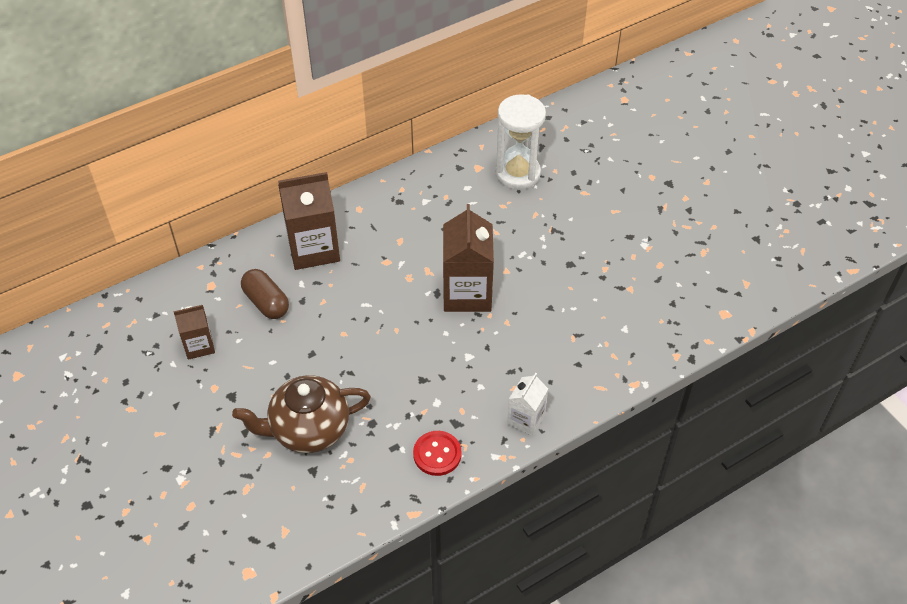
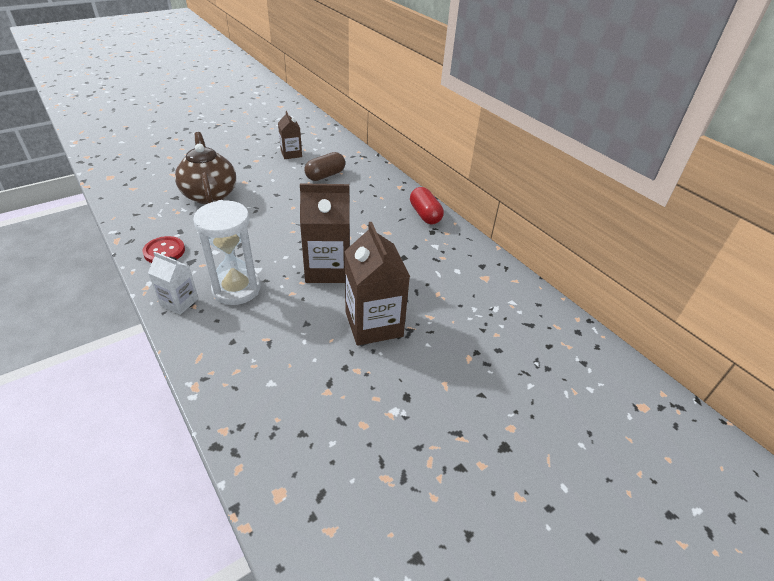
camera: 85 degrees right, 10 degrees down
brown carton [278,172,340,270] -> brown carton moved to [344,222,410,346]
white hourglass [495,94,546,190] -> white hourglass moved to [193,200,261,305]
none -> red capsule [410,187,444,224]

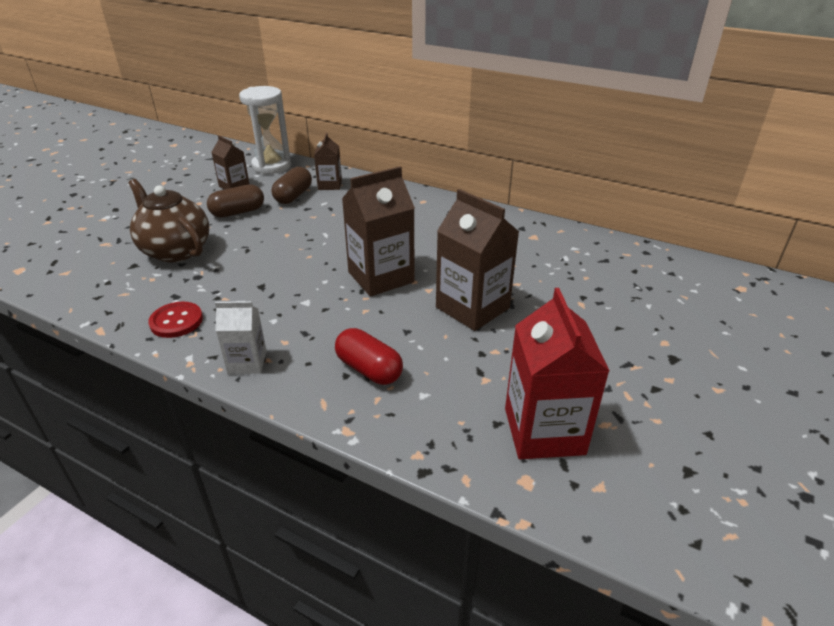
camera: 25 degrees left, 5 degrees down
white hourglass [193,200,261,305] -> white hourglass moved to [239,86,291,174]
red capsule [410,187,444,224] -> red capsule moved to [335,328,403,385]
none -> brown capsule [207,184,264,218]
none -> brown carton [314,133,342,190]
none -> red carton [505,288,610,459]

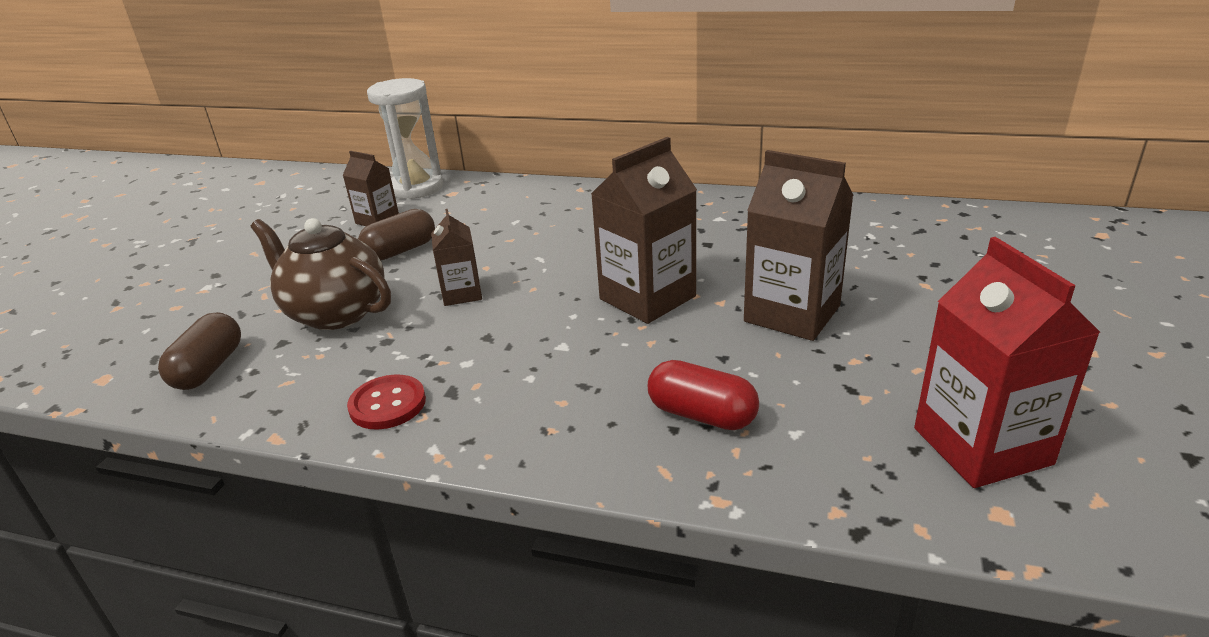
camera: 10 degrees left, 5 degrees down
white carton [215,301,267,374] -> none
brown capsule [272,167,312,204] -> brown capsule moved to [158,312,241,390]
brown carton [314,133,342,190] -> brown carton moved to [431,209,482,306]

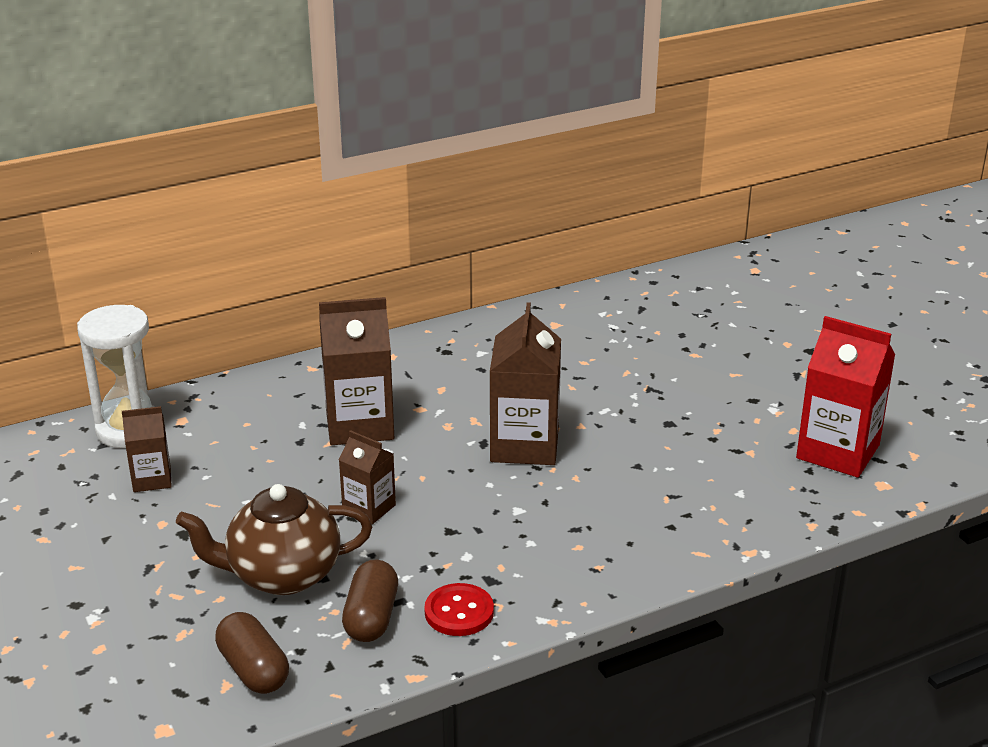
camera: 45 degrees left, 0 degrees up
brown capsule [358,209,435,260] -> brown capsule moved to [342,560,398,642]
red capsule [648,360,759,430] -> none
brown carton [744,150,854,341] -> brown carton moved to [319,297,394,445]

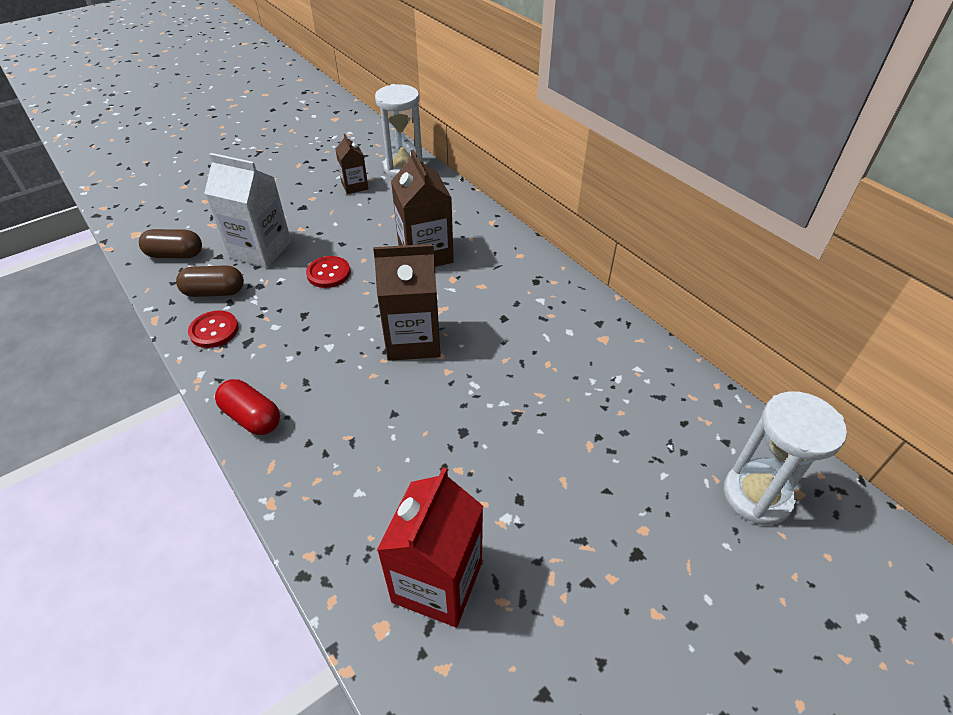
camera: 80 degrees right, 15 degrees up
brown teapot [176,484,372,595] -> white carton [205,153,291,268]
brown capsule [215,612,289,694] -> brown capsule turned 45 degrees clockwise [139,229,202,258]
brown carton [339,430,396,524] -> red button [306,256,350,288]
none -> red capsule [215,379,280,435]
none -> white hourglass [724,391,847,525]

